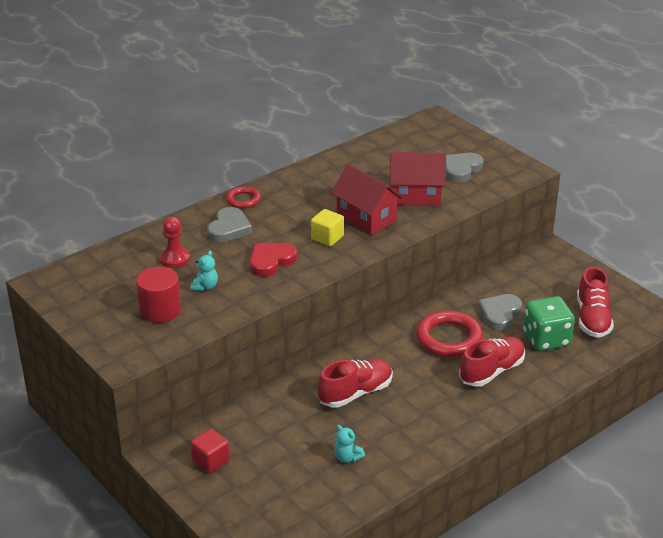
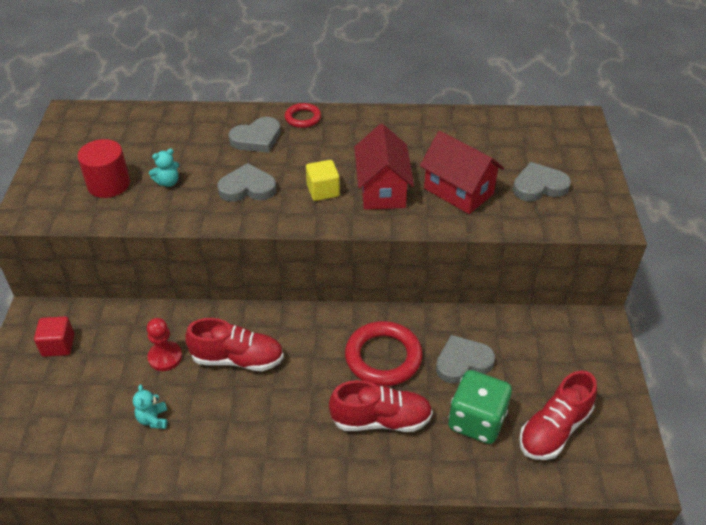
camera: 40 degrees right, 10 degrees up
red pawn [160,217,190,268] -> red pawn moved to [147,318,182,371]
red heart [250,243,297,277] -> grey heart [217,163,277,202]

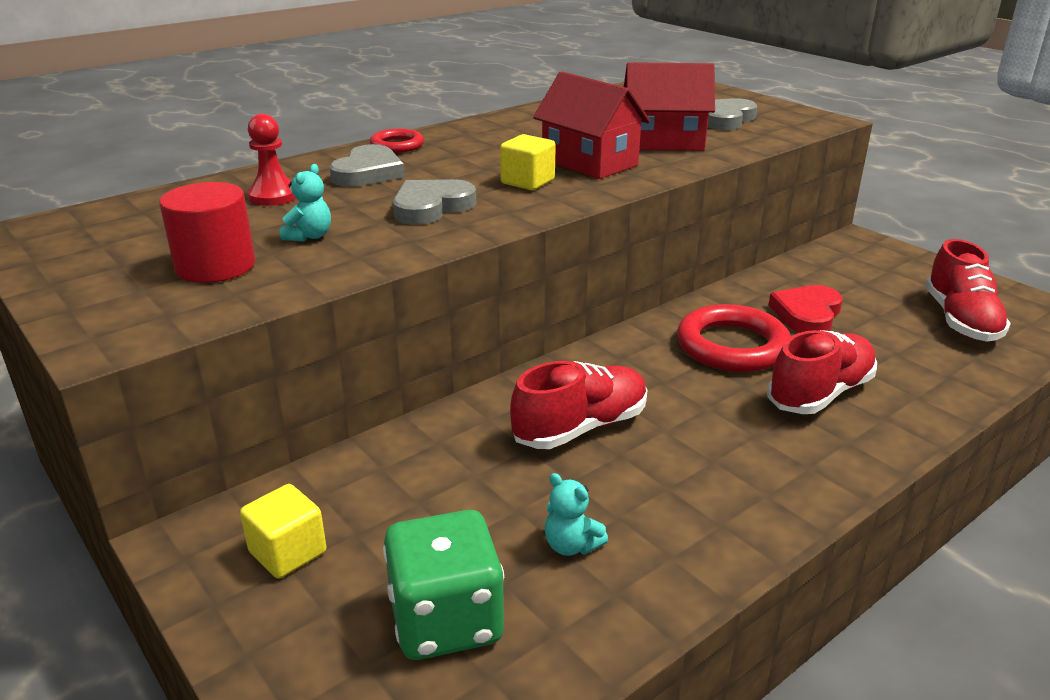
camera: 40 degrees left, 15 degrees down
red cube [34,316,74,357] -> yellow cube [240,484,327,578]
red pawn [147,318,182,371] -> red pawn moved to [247,114,296,206]
grey heart [436,335,495,383] -> red heart [769,285,843,333]
green dice [448,370,512,444] -> green dice moved to [383,510,504,660]

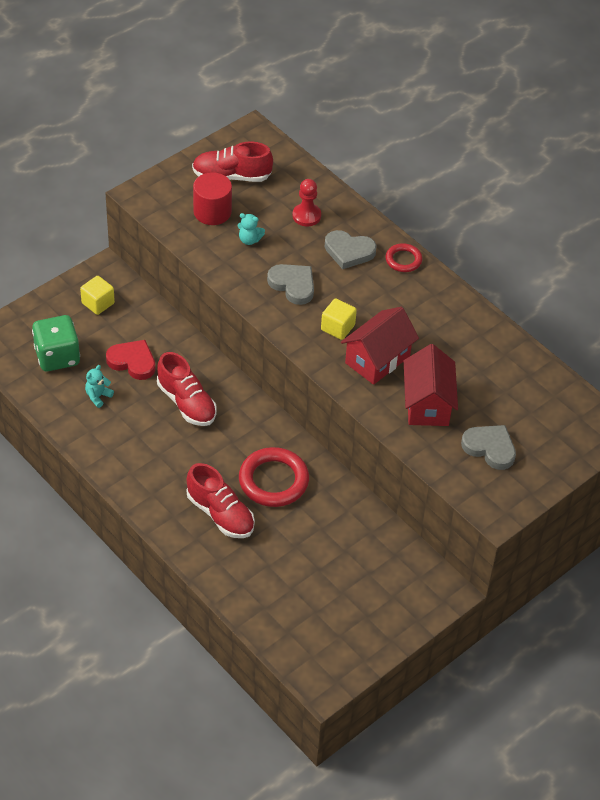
camera: 85 degrees right, 20 degrees up
red heart [769,285,843,333] -> red heart moved to [106,340,155,380]
red shoe [925,239,1011,342] -> red shoe moved to [192,141,273,182]

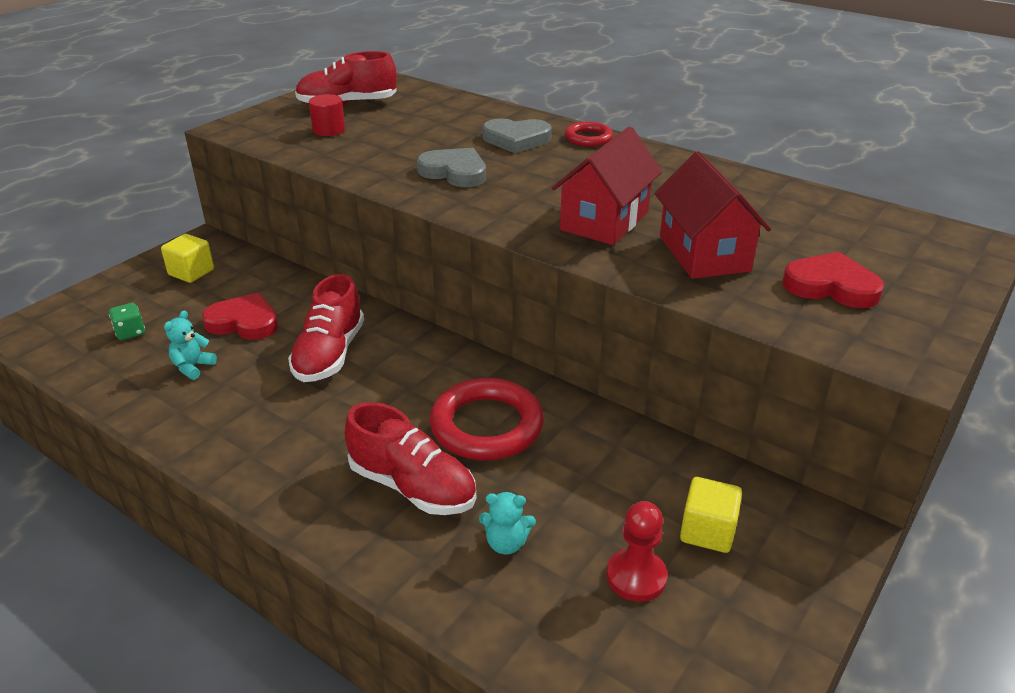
camera: 10 degrees left, 15 degrees down
green dice [32,315,80,371] -> green dice [109,303,145,340], size x0.45
red shoe [157,352,217,426] -> red shoe turned 60 degrees clockwise [288,274,364,382]
red cylinder [193,172,232,225] -> red cylinder [309,94,345,136], size x0.65
turquoise teddy bear [237,213,265,245] -> turquoise teddy bear moved to [479,492,536,555]
red pawn [292,179,321,226] -> red pawn moved to [607,501,668,602]
yellow cube [321,298,357,340] -> yellow cube moved to [680,477,742,553]
grey heart [461,425,516,470] -> red heart [782,252,884,308]

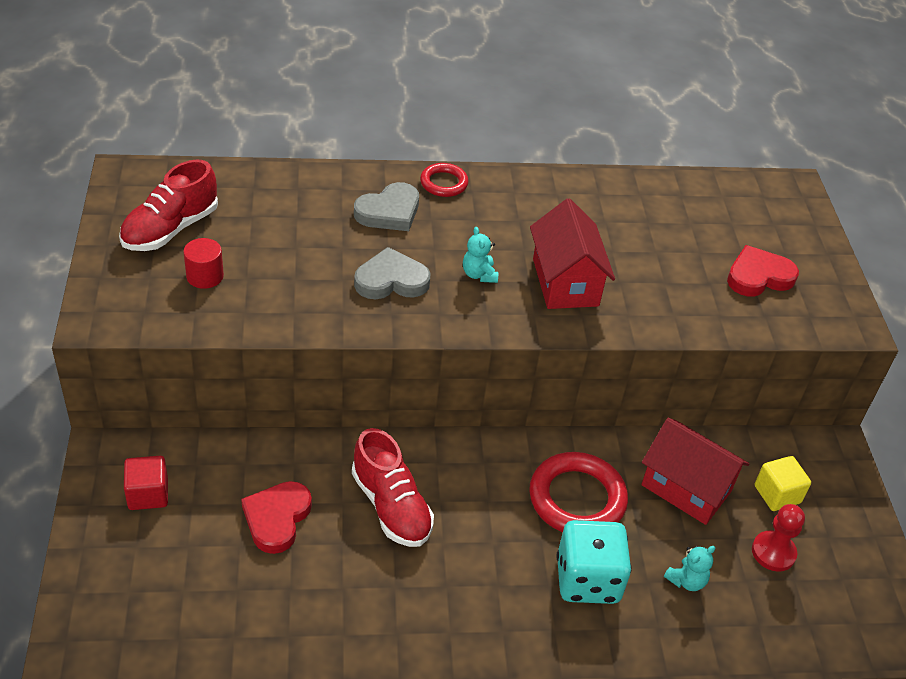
camera: 45 degrees left, 10 degrees up
green dice [109,303,145,340] -> none
yellow cube [161,234,214,283] -> red cube [124,456,168,510]
turquoise teddy bear [164,310,217,380] -> turquoise teddy bear moved to [463,227,498,283]
red heart [202,293,278,340] -> red heart turned 45 degrees counterclockwise [241,481,312,554]
red shoe [345,402,476,515] -> turquoise dice [557,520,632,604]
red house [654,151,771,279] -> red house moved to [641,418,749,525]

